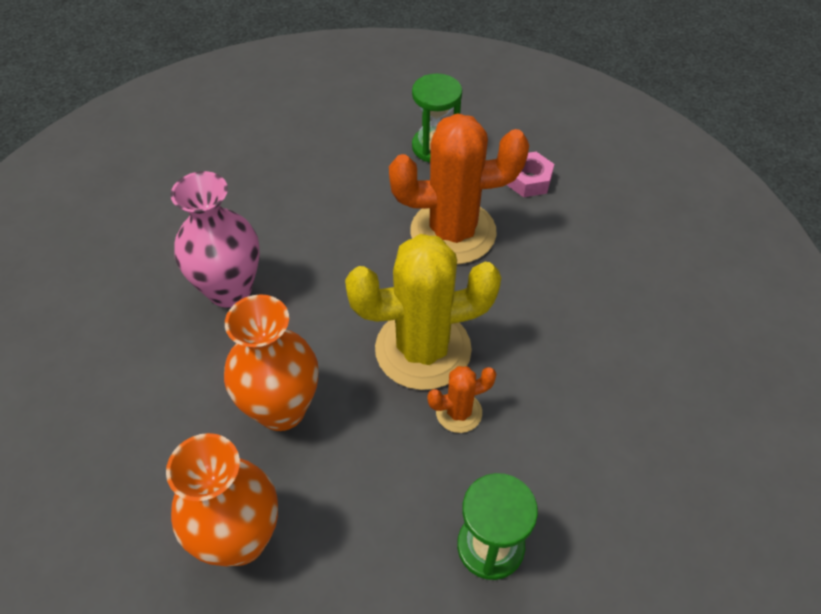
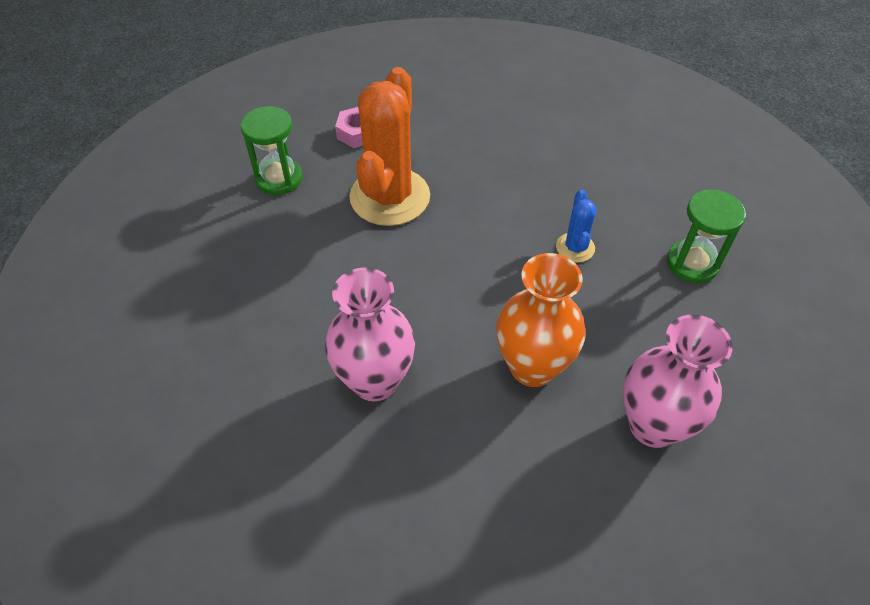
camera: 70 degrees left, 0 degrees up
orange vase [166,433,278,567] -> pink vase [623,315,732,448]
yellow cactus [345,234,501,390] -> none
orange cactus [427,366,496,433] -> blue cactus [556,190,597,262]

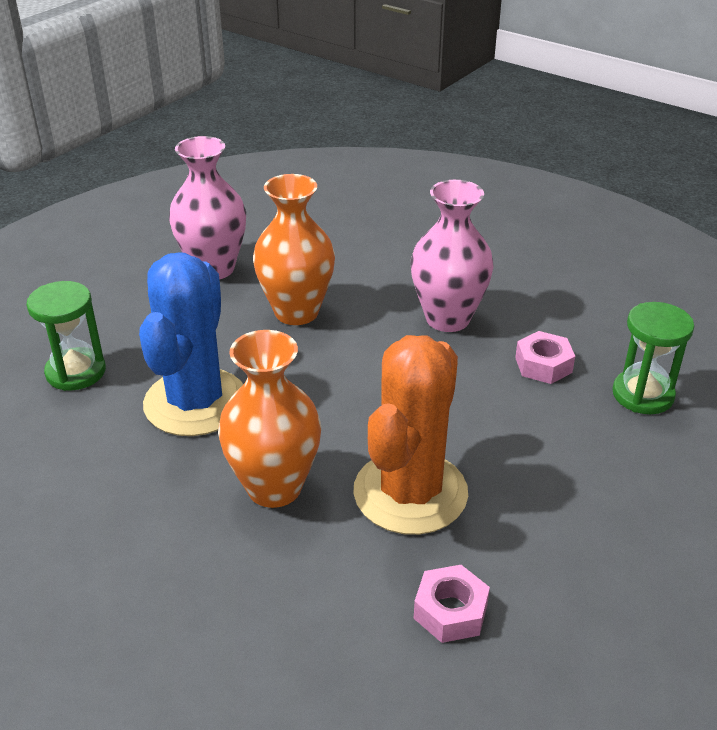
camera: 170 degrees left, 15 degrees down
green hourglass [240,106,303,195] -> green hourglass moved to [612,302,694,414]
blue cactus [556,190,597,262] -> blue cactus [139,252,243,436], size x2.19
none -> orange vase [218,330,321,508]
none -> pink nut [515,331,575,384]

